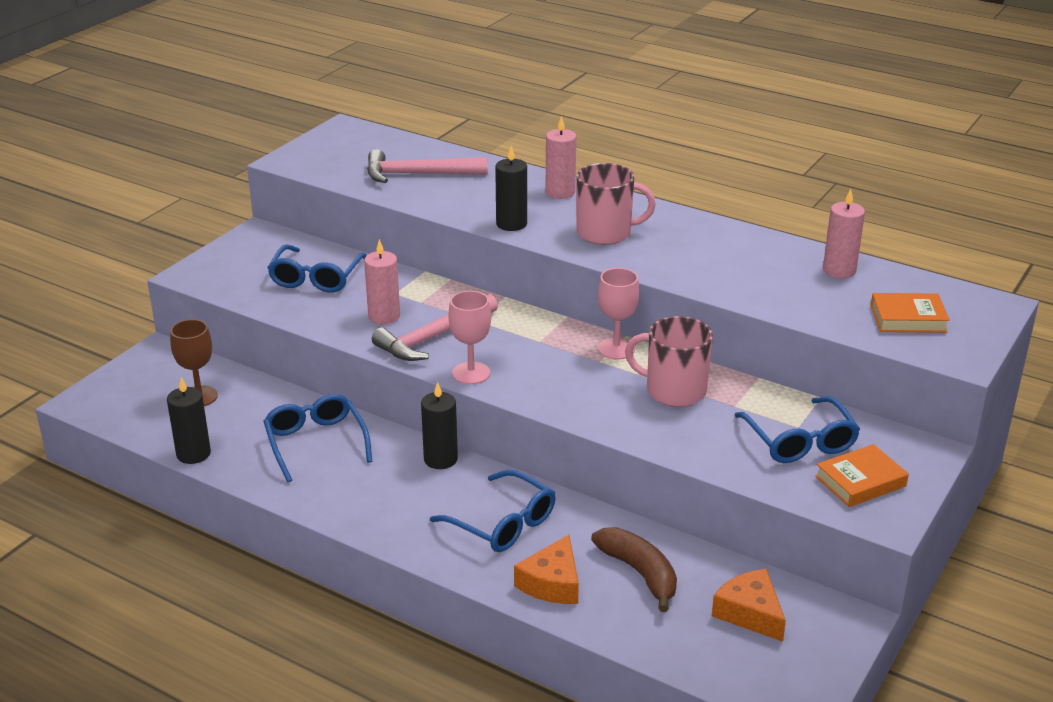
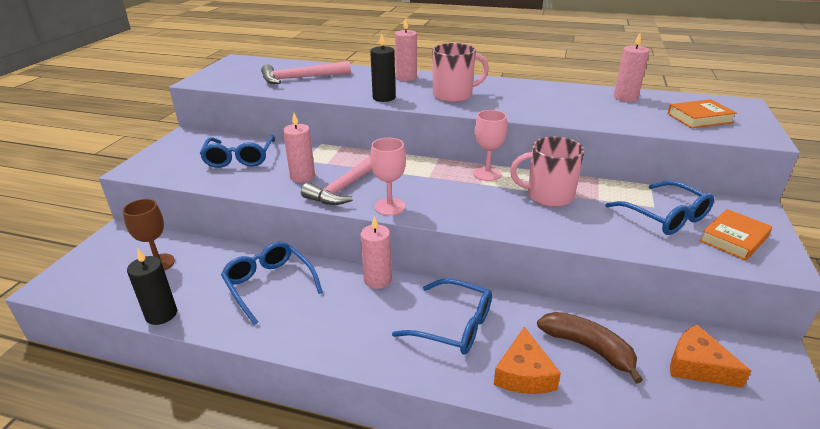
camera: 15 degrees left, 0 degrees up
black candle [421,382,458,469] -> pink candle [360,216,392,289]

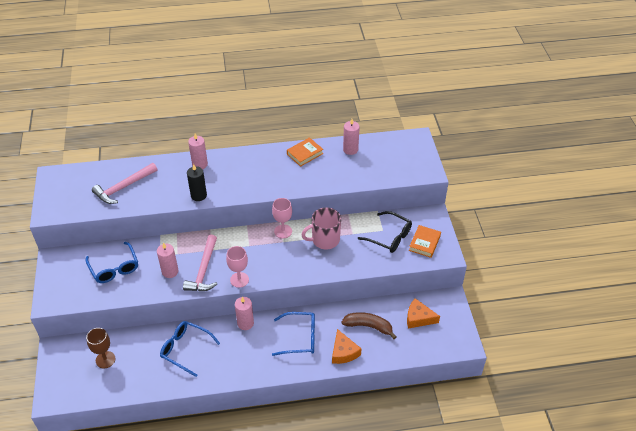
camera: 25 degrees left, 15 degrees up
black candle [127,249,177,325] -> none
pink mug [432,43,489,102] -> none
blue glasses [605,181,714,235] -> black glasses [358,211,412,253]
orange book [667,99,737,128] -> orange book moved to [287,137,323,167]

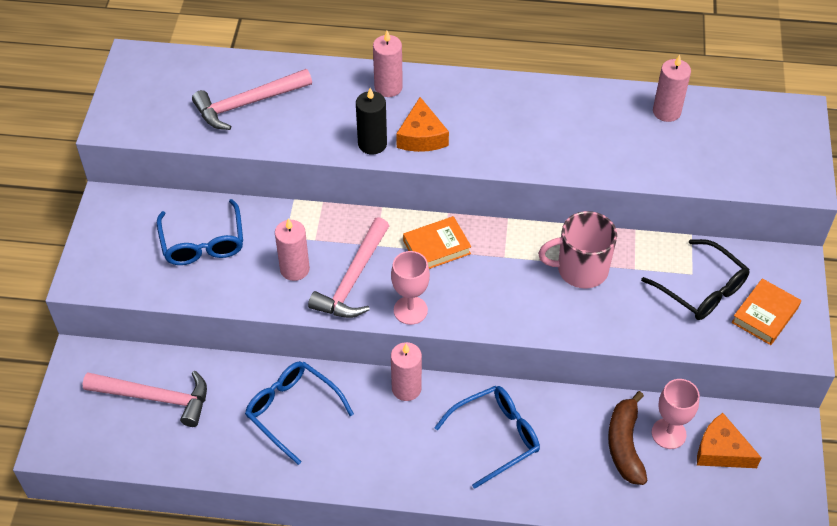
camera: 15 degrees right, 5 degrees up
brown goblet [86,328,116,368] -> pink hammer [82,371,207,427]
pink goblet [272,198,292,238] -> pink goblet moved to [652,379,700,449]
blue glasses [272,312,315,356] -> blue glasses turned 45 degrees counterclockwise [434,386,540,489]
orange book [287,137,323,167] -> orange book moved to [403,216,471,269]
orange cheese [332,329,362,364] -> orange cheese moved to [396,97,449,152]
brown banana [341,312,396,339] -> brown banana turned 120 degrees counterclockwise [608,391,648,485]

